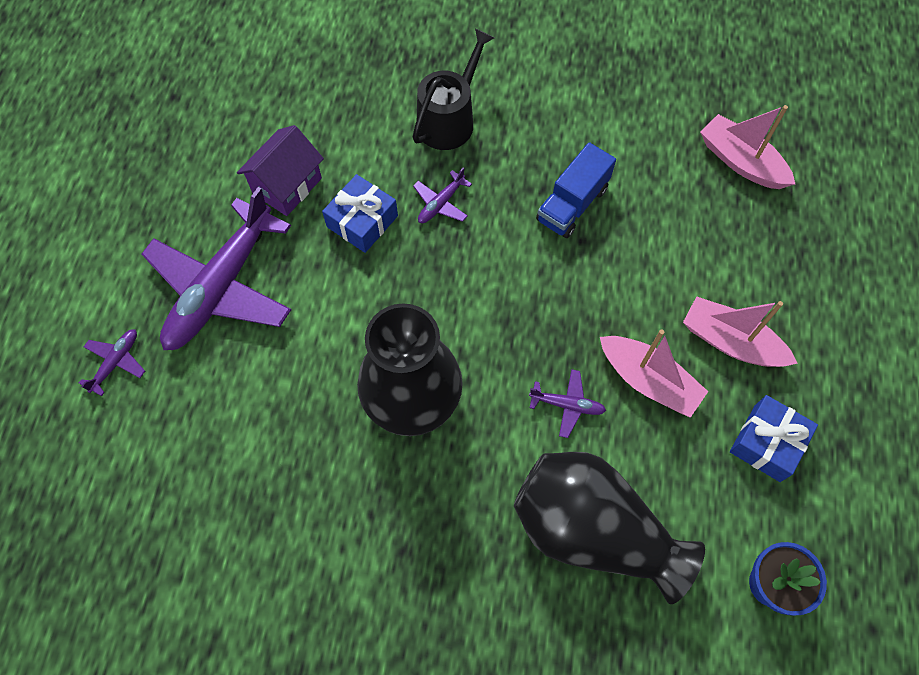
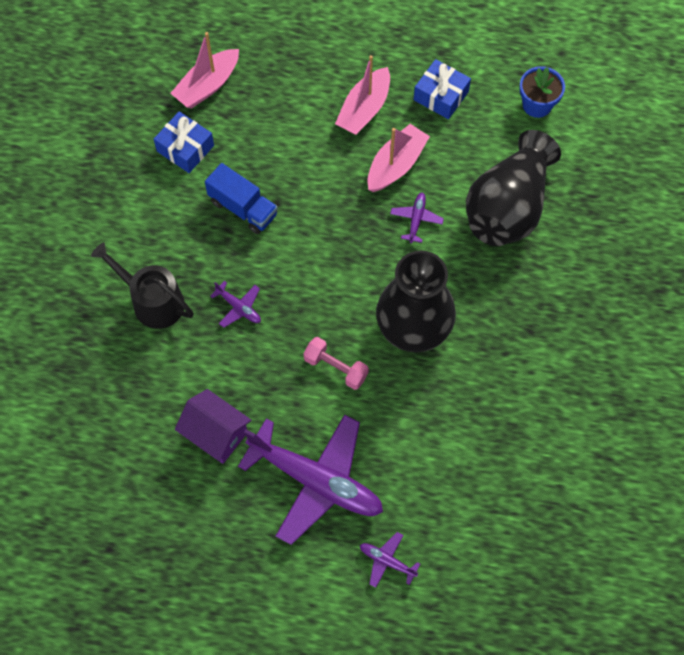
camera: 90 degrees left, 0 degrees up
blue gift [322,174,398,253] -> blue gift moved to [154,111,214,173]
none -> pink dumbbell [304,337,369,390]

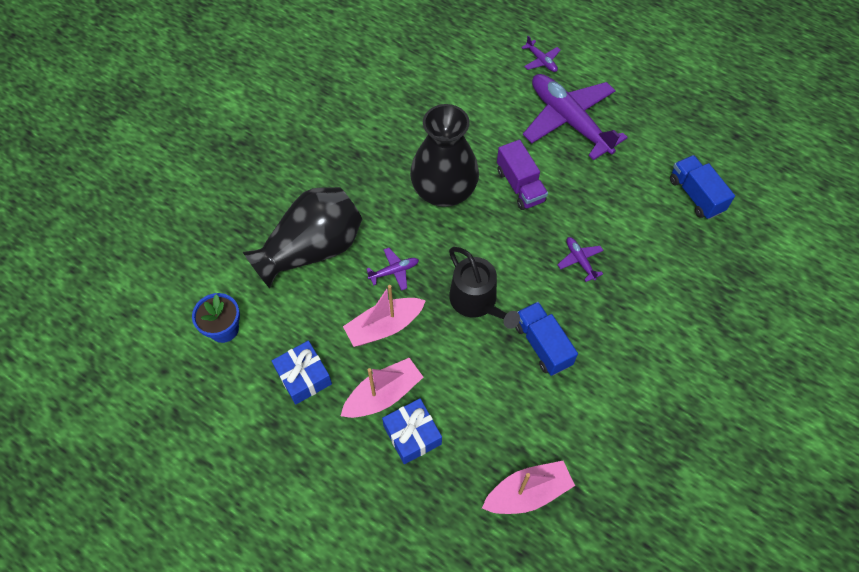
camera: 155 degrees left, 5 degrees down
black watering can [91,242,194,329] -> black watering can moved to [449,247,520,329]
blue gift [154,111,214,173] -> blue gift moved to [382,398,442,464]
purple house [175,389,251,464] -> none
pink dumbbell [304,337,369,390] -> purple truck [497,140,548,210]
purple plane [390,192,444,243] -> purple plane turned 150 degrees counterclockwise [367,248,419,291]
none -> blue truck [670,155,735,219]

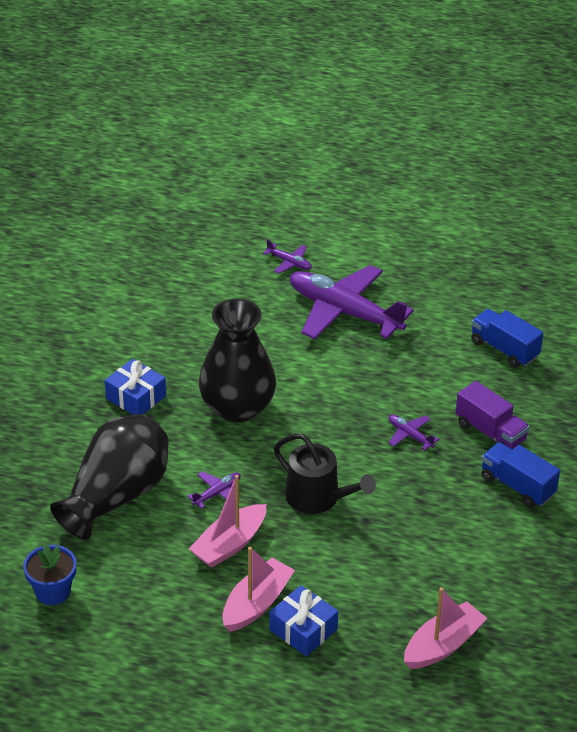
camera: 20 degrees left, 20 degrees down
blue gift [272,341,332,405] -> blue gift moved to [105,359,166,415]
purple truck [497,140,548,210] -> purple truck moved to [456,381,530,449]
blue truck [515,302,578,376] -> blue truck moved to [481,442,560,508]

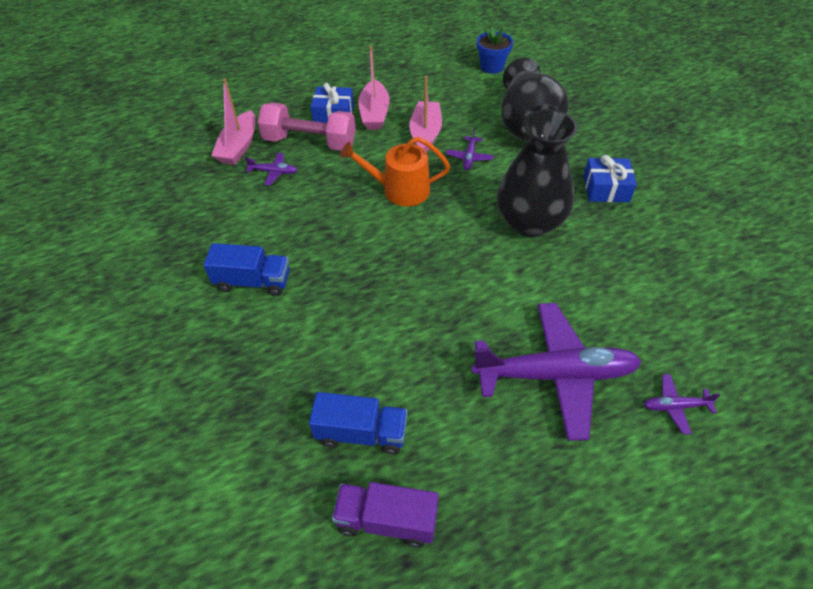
camera: 145 degrees right, 10 degrees up
black watering can [274,434,376,514] -> orange watering can [340,137,450,206]
purple plane [388,415,439,451] -> purple plane moved to [245,153,298,186]
purple truck [456,381,530,449] -> purple truck moved to [332,482,439,548]
none -> pink dumbbell [257,102,356,151]

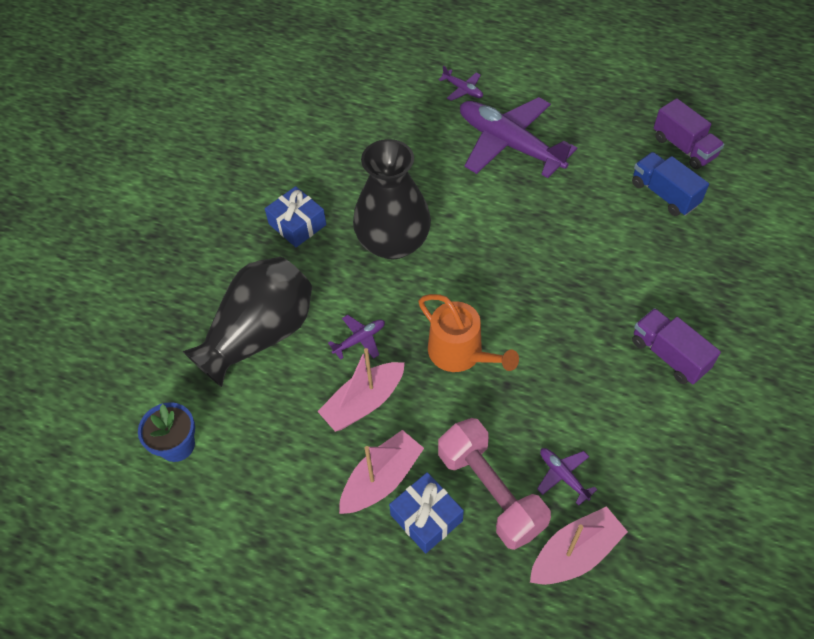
camera: 135 degrees left, 5 degrees up
blue truck [203,243,290,296] -> purple truck [632,308,721,384]

